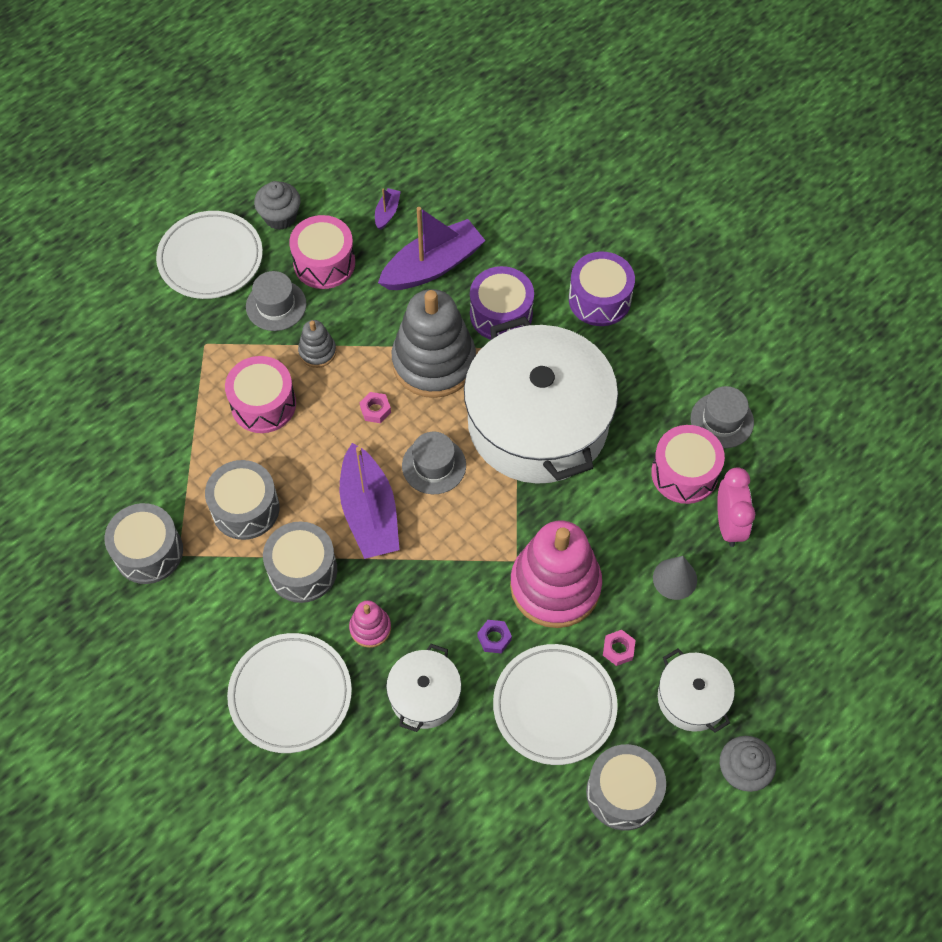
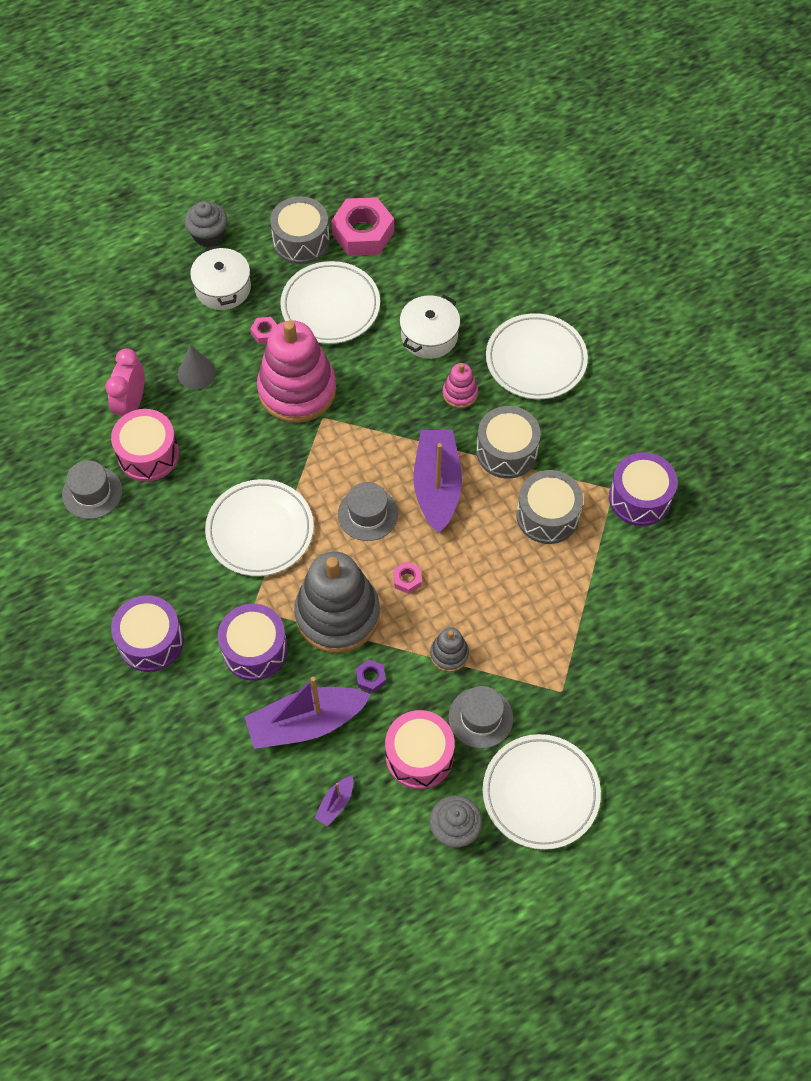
camera: 165 degrees left, 0 degrees up
grey drum [105,503,183,584] -> purple drum [609,452,677,526]
pink drum [225,356,296,433] -> none
white pot [464,316,618,484] -> white plate [205,479,314,576]
purple nut [478,620,512,654] -> purple nut moved to [356,659,386,693]
none -> pink nut [331,197,394,256]

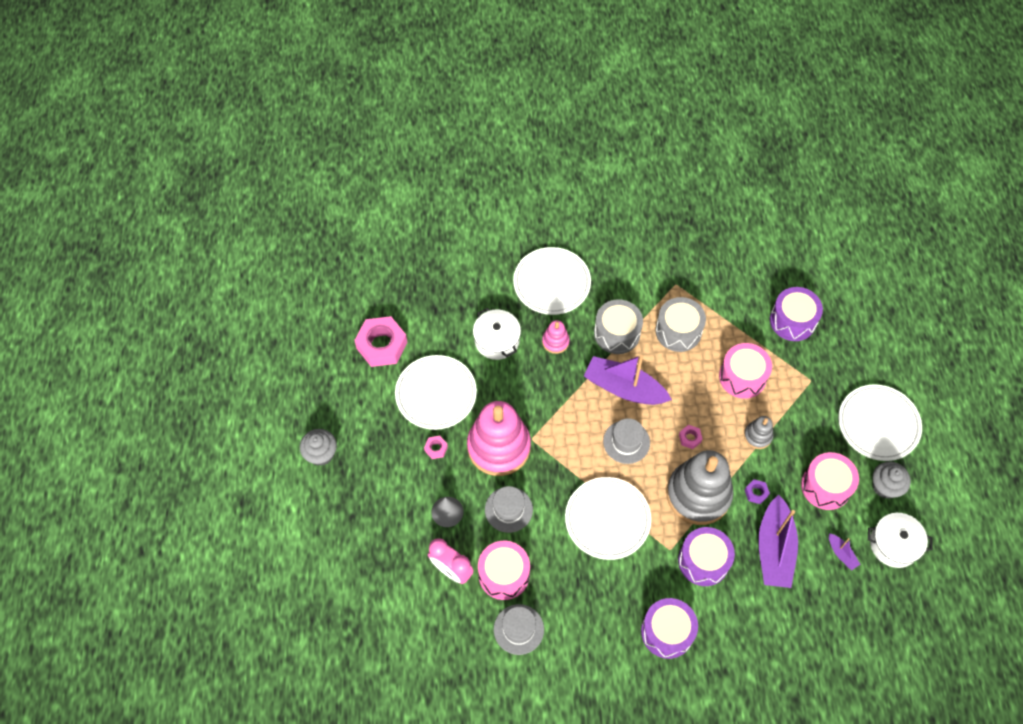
camera: 65 degrees left, 0 degrees up
white pot [190,245,251,310] -> white pot moved to [868,513,932,568]
grey drum [270,196,330,265] -> none
grey hat [449,686,513,749] -> grey hat moved to [485,486,533,533]
purple drum [609,452,677,526] -> purple drum moved to [770,287,823,341]
none -> pink drum [719,343,772,399]

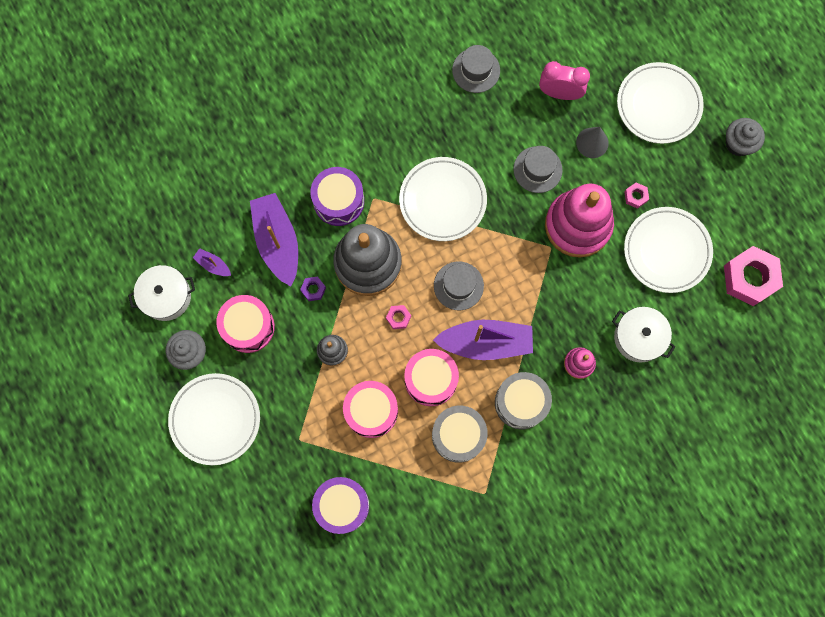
camera: 155 degrees right, 15 degrees up
pink drum [478,541,530,600] -> pink drum moved to [404,349,459,406]
white plate [513,247,591,315] -> white plate moved to [617,62,704,144]
purple drum [641,598,698,659] -> none

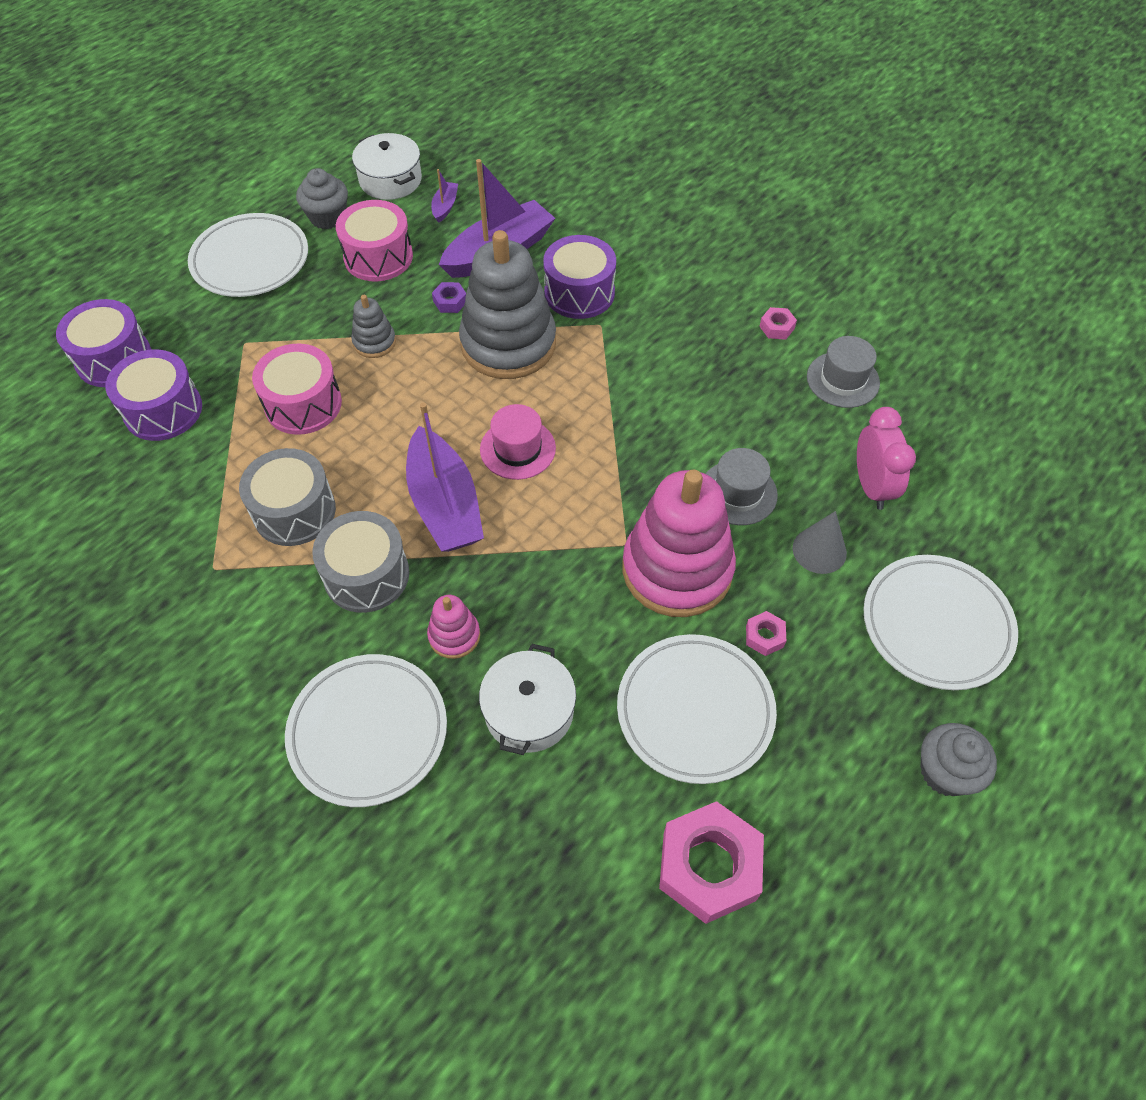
camera: 70 degrees right, 20 degrees down
pink nut [386,305,411,329] -> pink nut moved to [759,307,797,340]
white plate [399,157,487,241] -> white plate moved to [285,654,447,807]
pink drum [404,349,459,406] -> none
grey hat [434,261,484,310] -> pink hat [480,404,556,480]
none -> purple drum [56,299,151,387]

